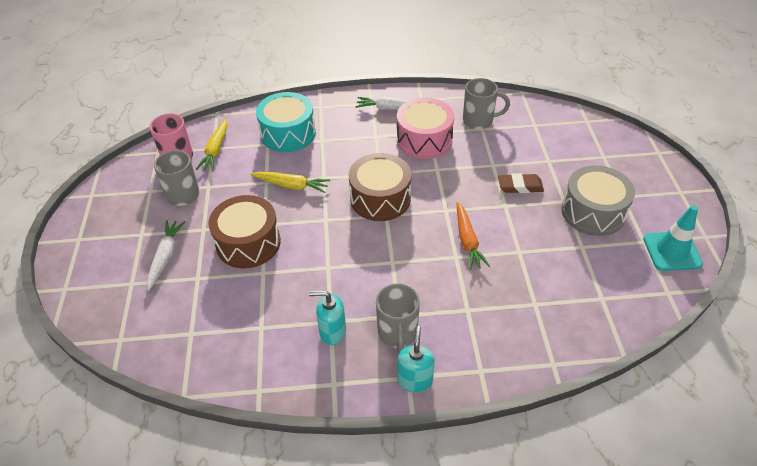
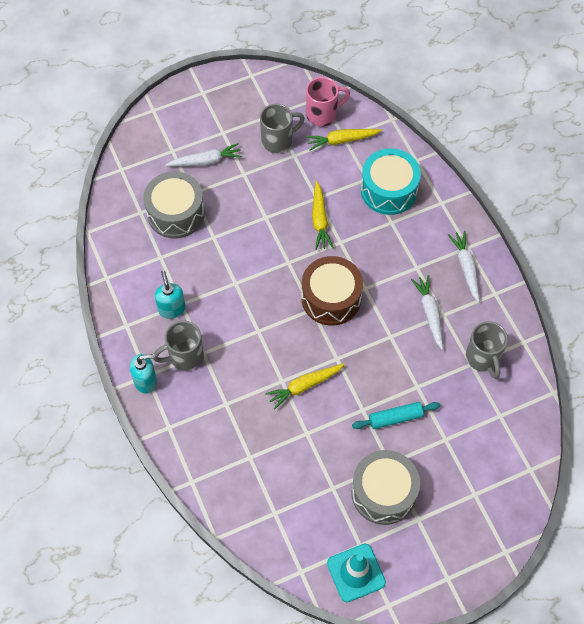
camera: 70 degrees right, 15 degrees up
brown drum [208,195,281,268] -> none
pink drum [397,98,455,159] -> white carrot [411,275,443,350]
orange carrot [457,202,490,270] -> yellow carrot [265,364,345,410]
brown eraser [498,173,544,193] -> turquoise rolling pin [352,402,440,429]
none -> grey drum [143,171,205,239]

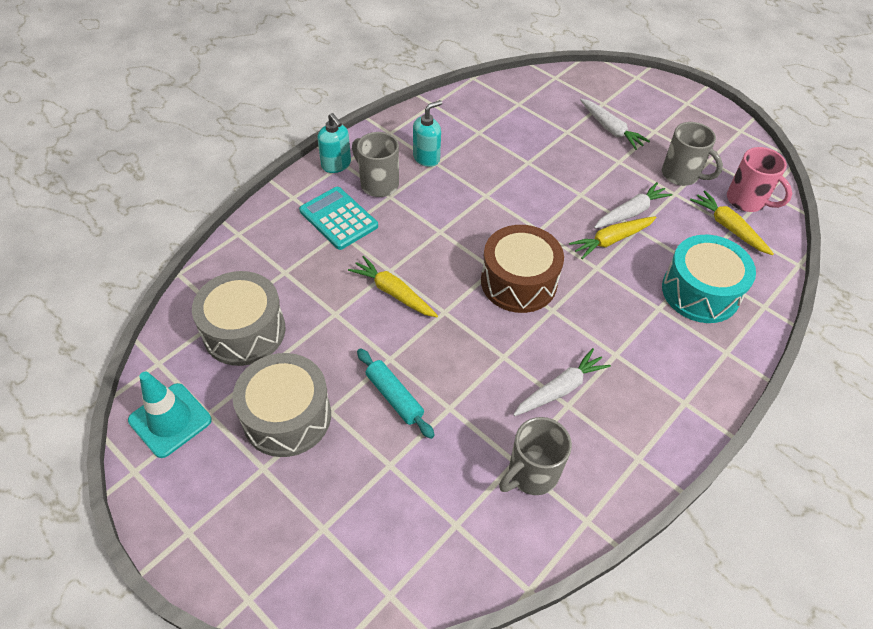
camera: 65 degrees right, 10 degrees down
grey drum [143,171,205,239] -> grey drum moved to [192,271,286,366]
white carrot [448,231,480,303] -> white carrot moved to [594,182,673,228]
none -> turquoise calculator [299,187,378,250]

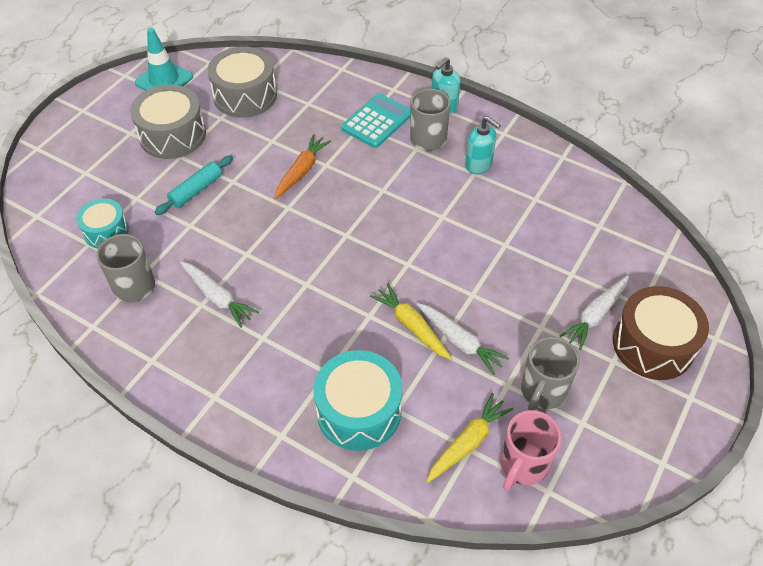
camera: 80 degrees right, 0 degrees up
yellow carrot [348,256,438,317] -> orange carrot [274,134,331,199]
brown drum [481,225,564,313] -> brown drum moved to [613,286,709,380]
none -> turquoise drum [76,199,129,249]

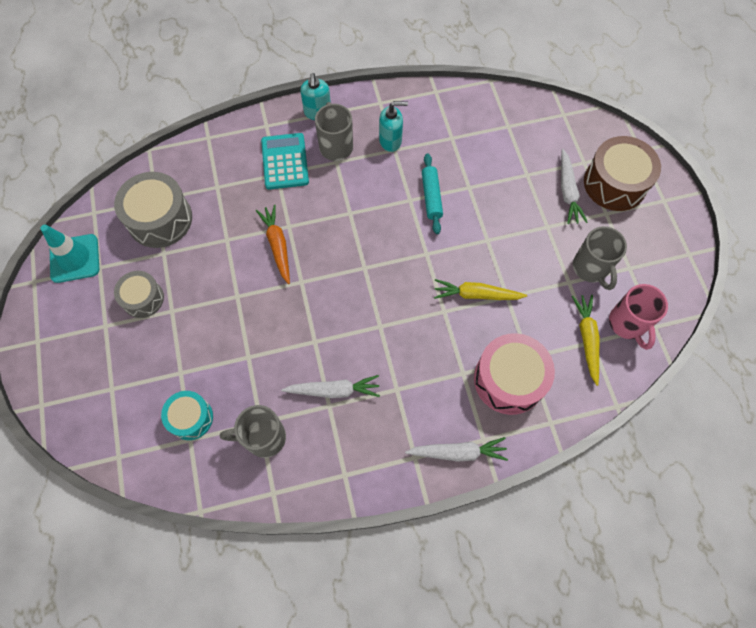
camera: 45 degrees left, 15 degrees up
grey drum [130,84,206,159] -> grey drum [114,271,164,318], size x0.61
turquoise rolling pin [155,155,233,215] -> turquoise rolling pin moved to [422,153,443,234]
turquoise drum [314,350,402,451] -> pink drum [474,333,555,415]
white carrot [417,303,510,375] -> white carrot moved to [405,437,508,462]

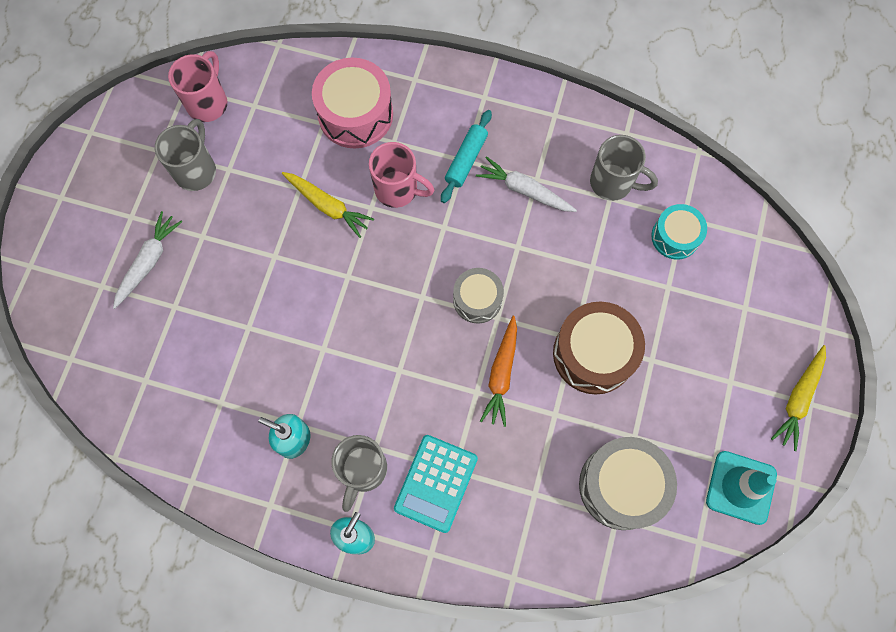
camera: 150 degrees left, 5 degrees up
grey drum [114,271,164,318] -> grey drum moved to [453,268,504,324]
white carrot [405,437,508,462] -> none
turquoise rolling pin [422,153,443,234] -> turquoise rolling pin moved to [441,110,492,203]
yellow carrot [572,295,599,386] -> yellow carrot moved to [771,345,826,451]
brown drum [584,136,661,211] -> brown drum moved to [553,302,645,395]
none -> pink mug [369,142,435,208]

